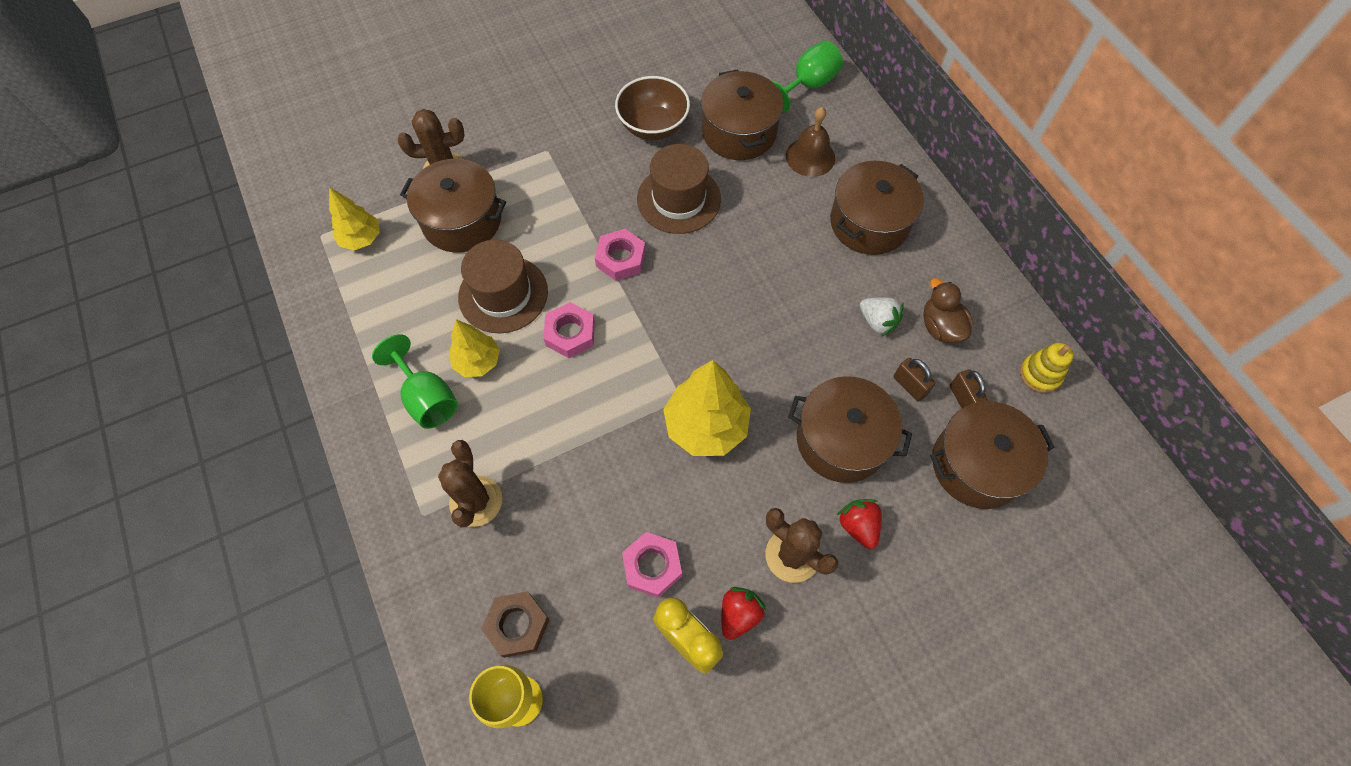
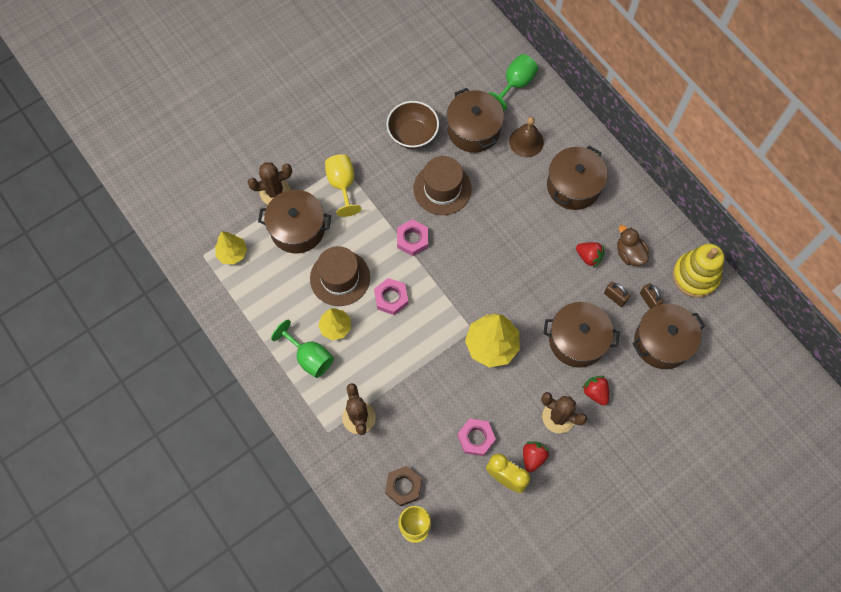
camera: 10 degrees left, 5 degrees up
white strawberry [860,297,904,336] -> red strawberry [576,242,604,268]
yellow stacking toy [1020,343,1073,393] -> yellow stacking toy [672,244,724,298], size x1.77
none -> yellow goblet [325,154,361,217]

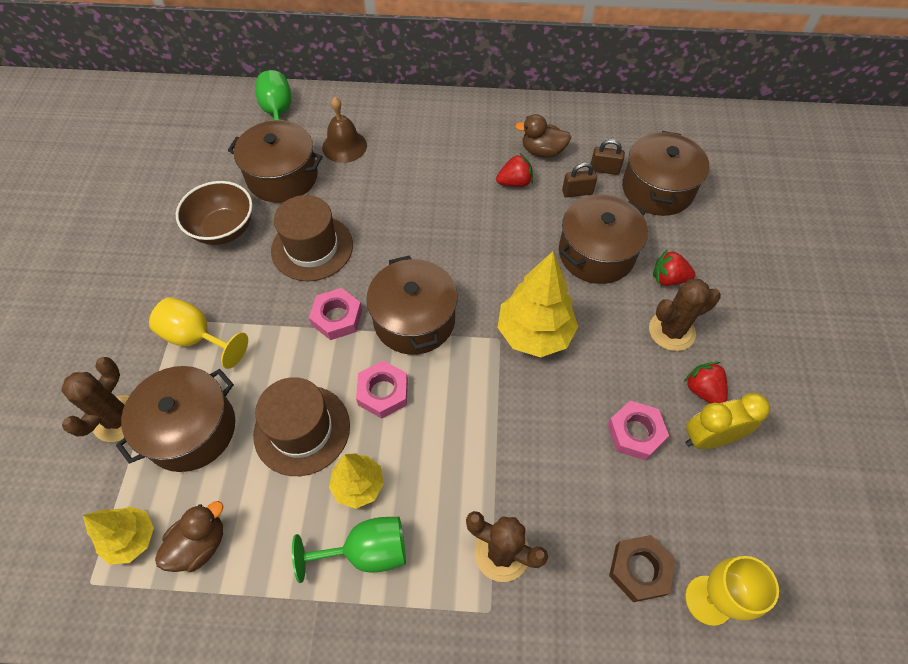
camera: 50 degrees left, 10 degrees down
brown pot [547,146,608,210] -> brown pot moved to [366,255,457,355]
yellow stacking toy [672,244,724,298] -> none
none -> brown duck [155,501,223,572]

